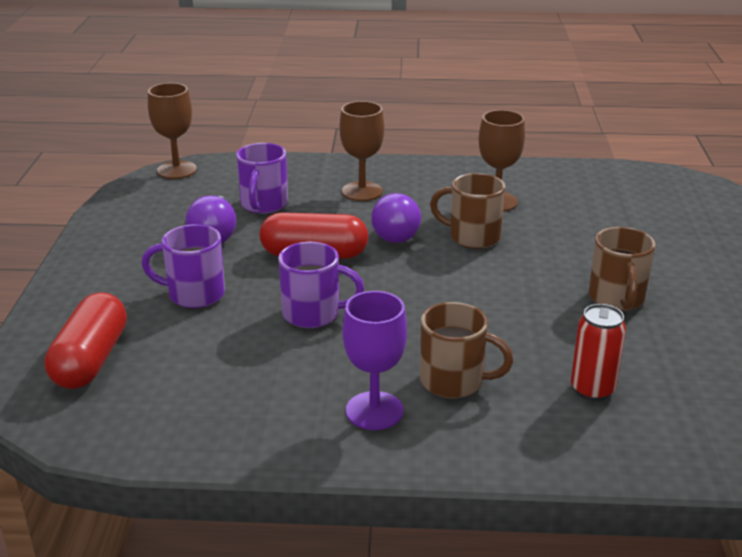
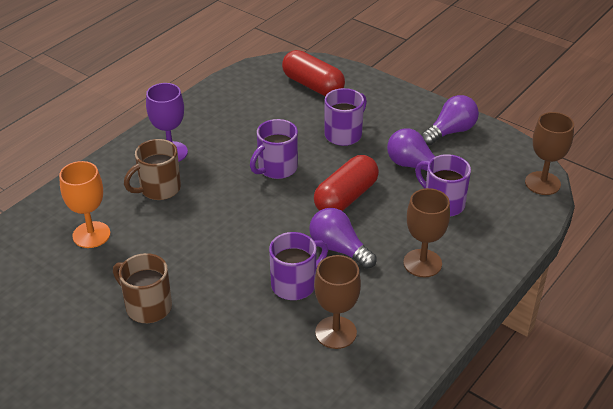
camera: 125 degrees right, 10 degrees up
brown mug [430,173,505,249] -> purple mug [269,232,328,300]
red can [571,304,626,401] -> orange goblet [59,161,110,248]
none -> purple light bulb [421,95,479,145]

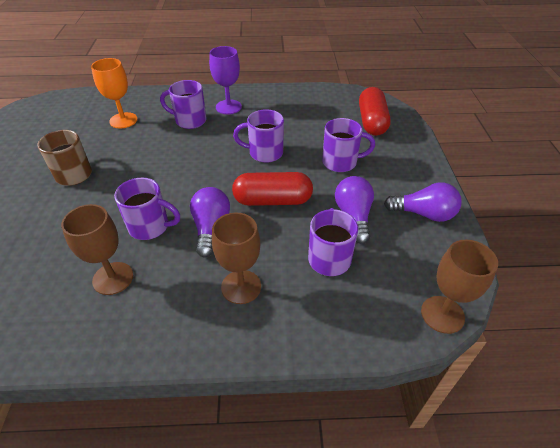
camera: 50 degrees right, 5 degrees up
brown mug [124,139,181,200] -> purple mug [160,80,206,129]

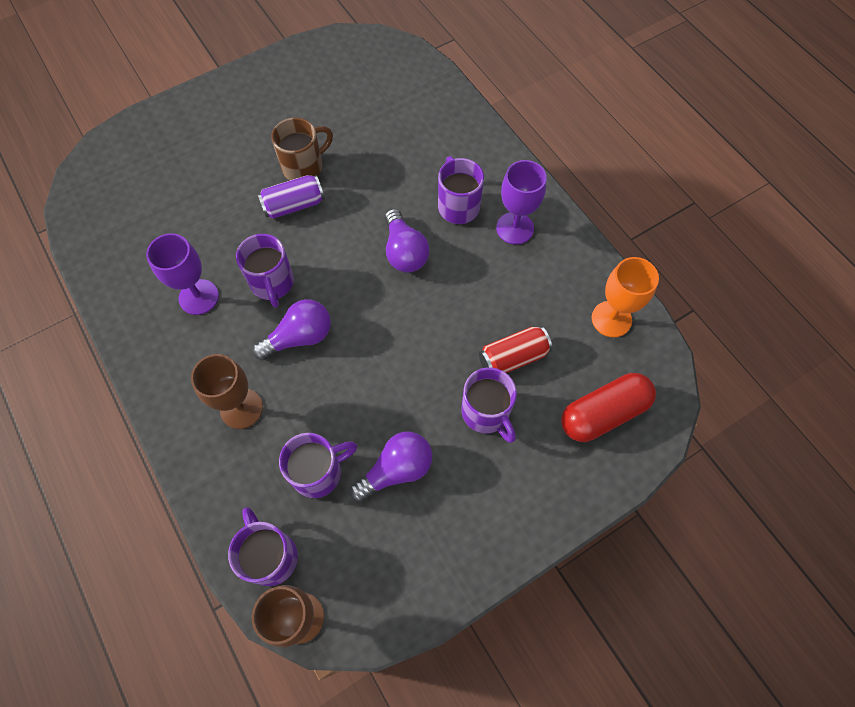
camera: 60 degrees right, 20 degrees up
brown goblet [61,204,133,295] -> purple goblet [146,233,219,315]
orange goblet [91,58,137,128] -> orange goblet moved to [592,257,659,337]
red capsule [232,172,313,206] -> none
purple mug [233,109,284,163] -> purple mug moved to [228,507,298,586]
purple light bulb [384,182,462,222] -> purple light bulb moved to [385,209,429,273]
none -> purple can [258,175,325,219]
none -> red can [479,326,552,373]

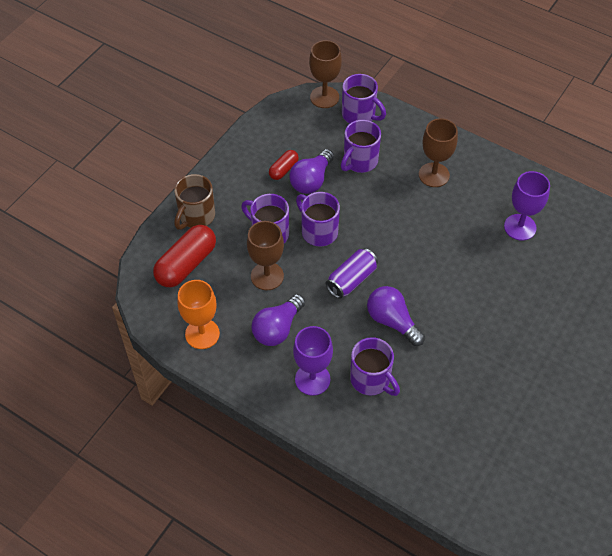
camera: 155 degrees right, 10 degrees down
purple mug [236,234,294,308] -> purple mug moved to [296,192,340,247]
purple light bulb [252,299,331,360] -> purple light bulb moved to [252,294,305,346]
purple can [258,175,325,219] -> purple can moved to [326,248,378,299]
brown mug [271,118,333,180] -> brown mug moved to [174,174,215,230]
red can [479,326,552,373] -> brown goblet [247,221,284,290]
none -> red capsule [269,150,299,180]

